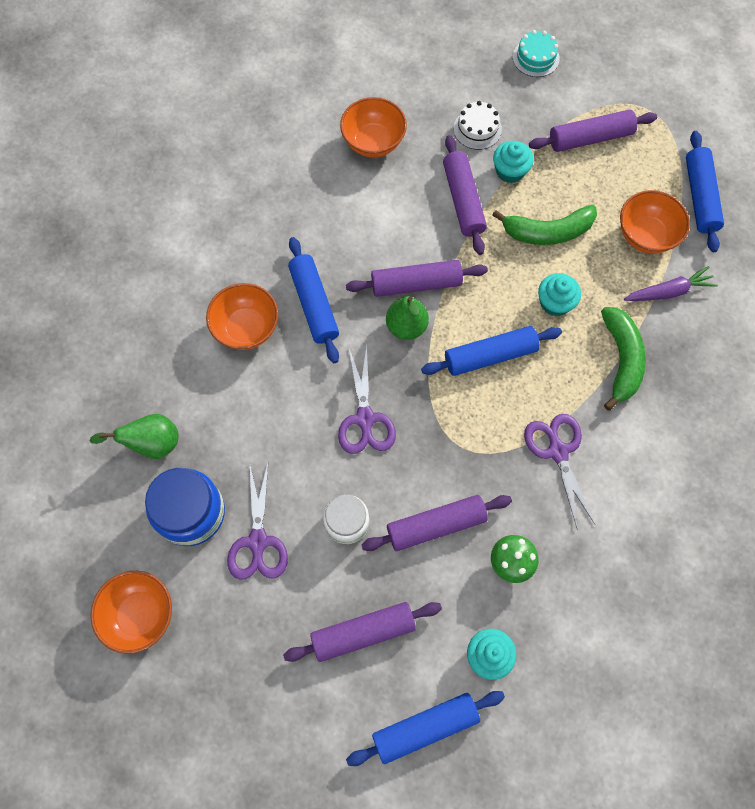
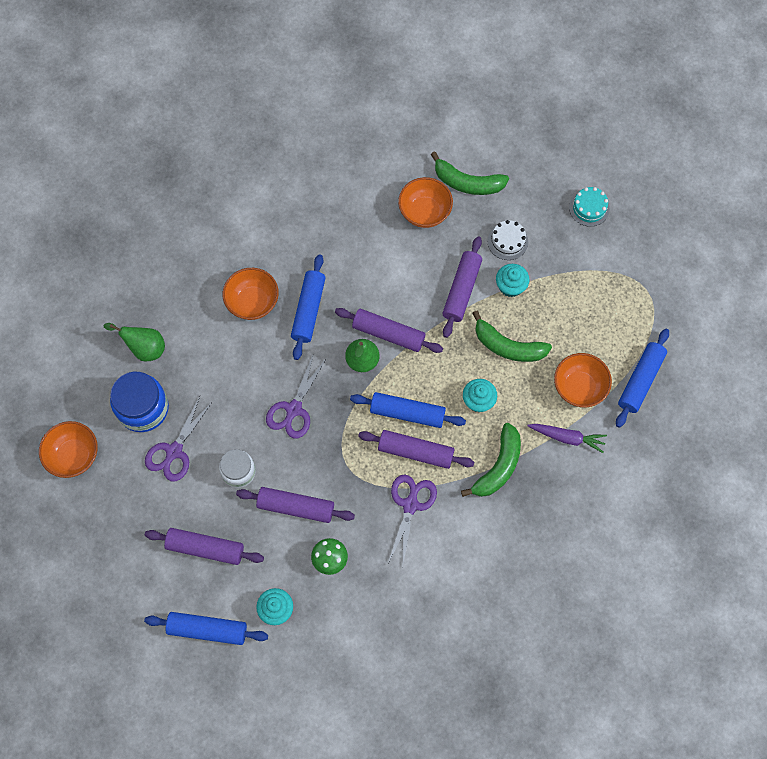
camera: 30 degrees right, 0 degrees up
purple rolling pin [529,110,657,152] -> purple rolling pin moved to [358,430,474,469]
none -> green banana [431,151,509,195]

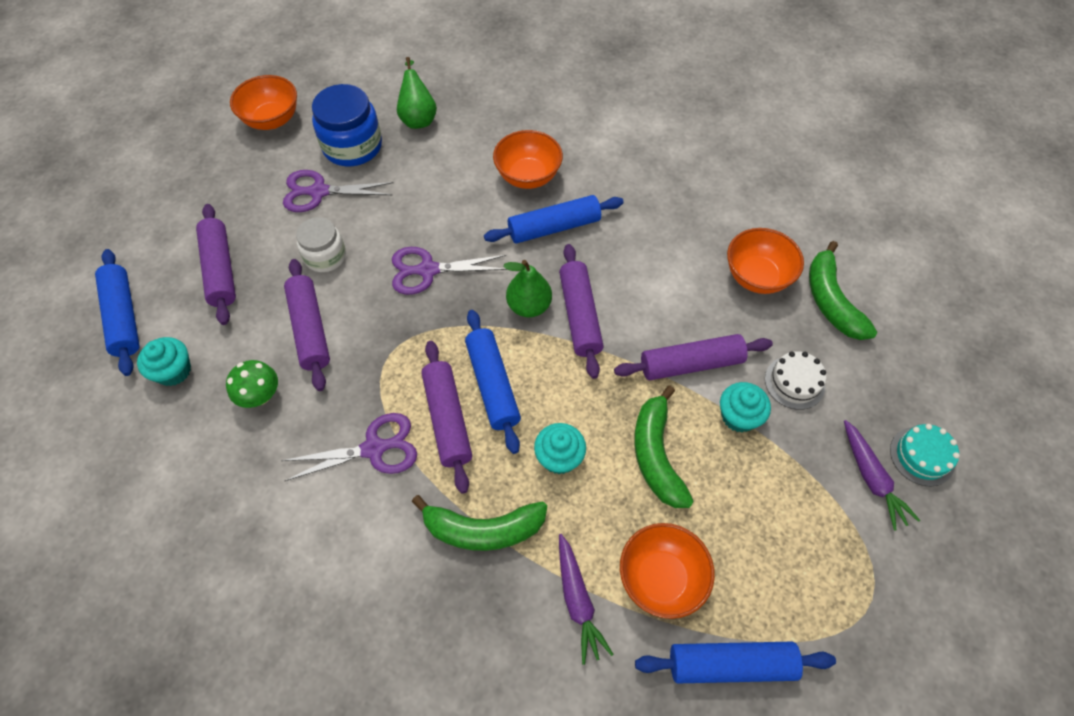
camera: 60 degrees right, 10 degrees down
none -> purple carrot [844,420,920,531]

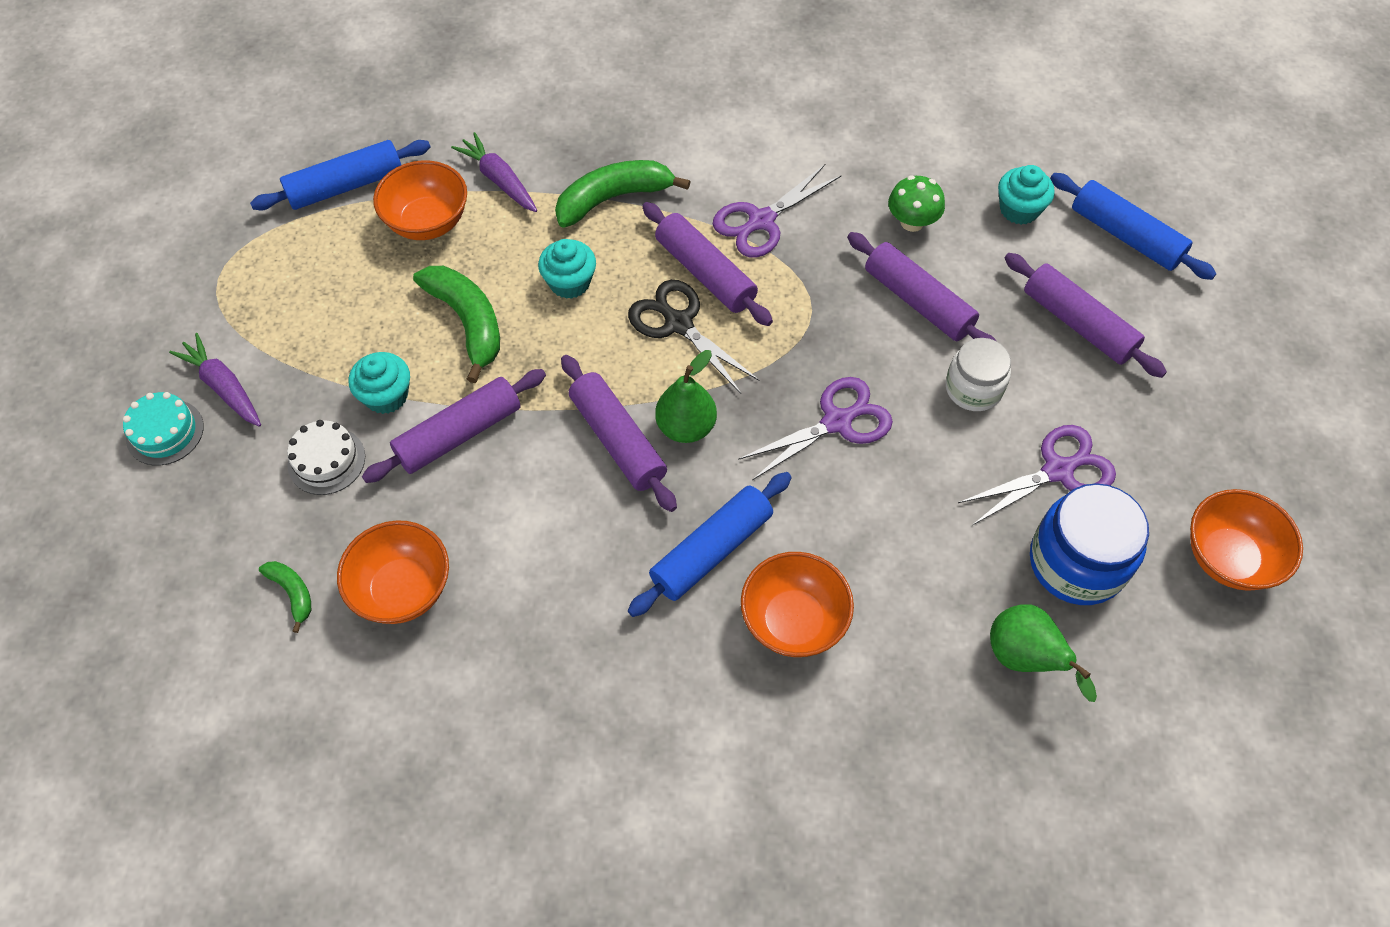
camera: 155 degrees right, 0 degrees up
blue rolling pin [465,310,521,454] -> black scissors [628,280,759,394]
green banana [809,241,877,340] -> green banana [259,561,311,633], size x0.51

